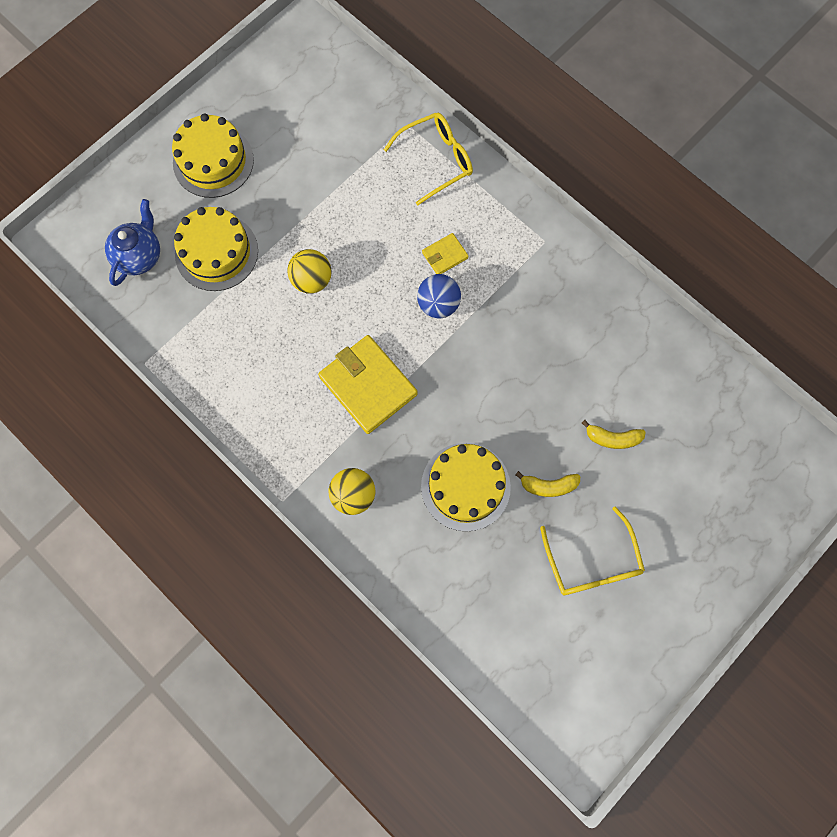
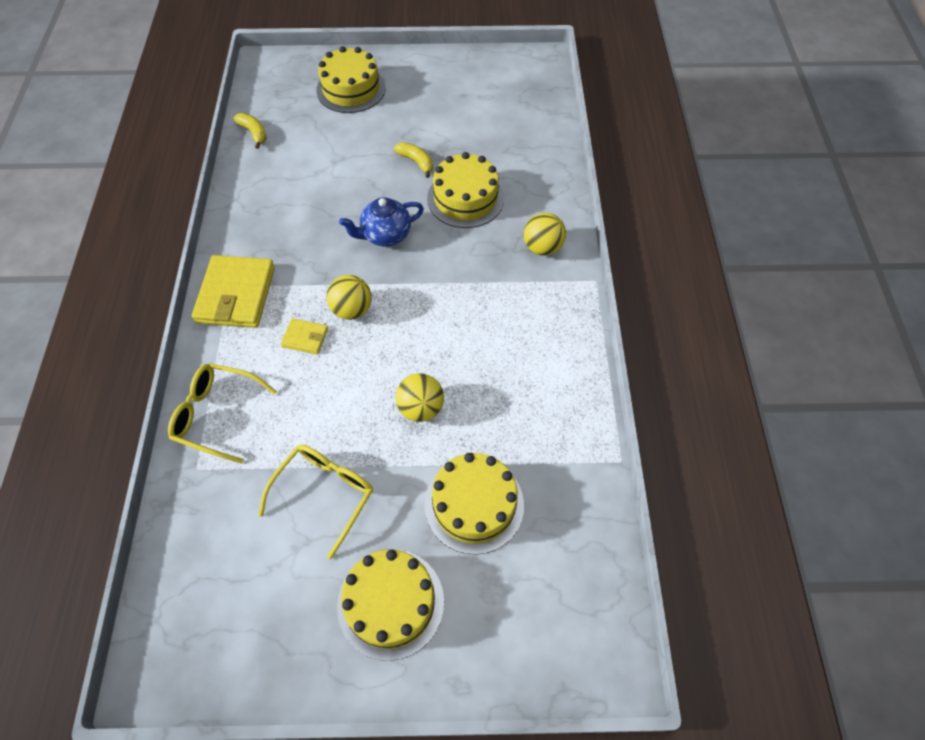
camera: 135 degrees left, 15 degrees down
blue teapot [105,199,160,286] -> blue teapot moved to [339,197,424,247]
yellow wallet [318,335,418,434] -> yellow wallet moved to [192,255,275,328]
blue ball [417,274,461,318] -> yellow ball [327,275,372,320]
yellow glasses [540,507,645,595] -> yellow glasses moved to [258,445,373,559]
yellow banana [582,420,646,449] -> yellow banana moved to [234,113,267,149]
none -> yellow cake [316,46,386,113]

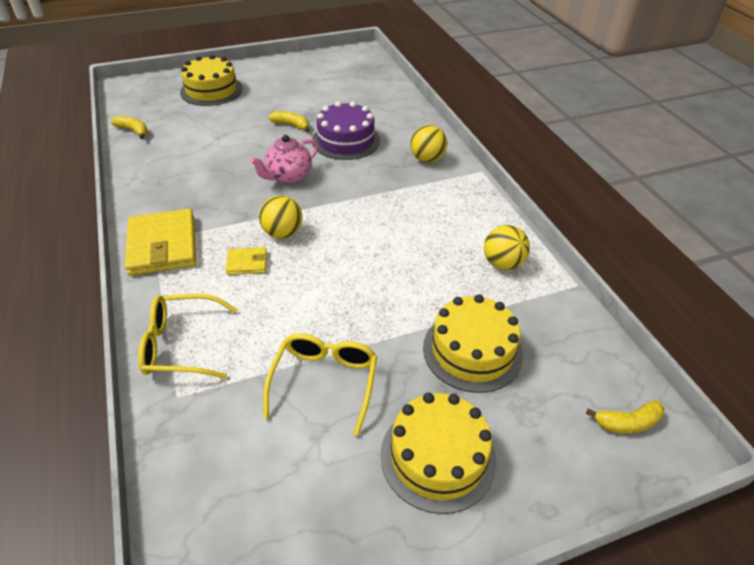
camera: 20 degrees left, 15 degrees down
blue teapot [339,197,424,247] -> pink teapot [250,135,318,184]
yellow ball [396,373,444,422] -> yellow ball moved to [484,225,530,270]
yellow cake [427,152,504,228] -> purple cake [312,101,380,160]
none -> yellow banana [586,400,664,433]

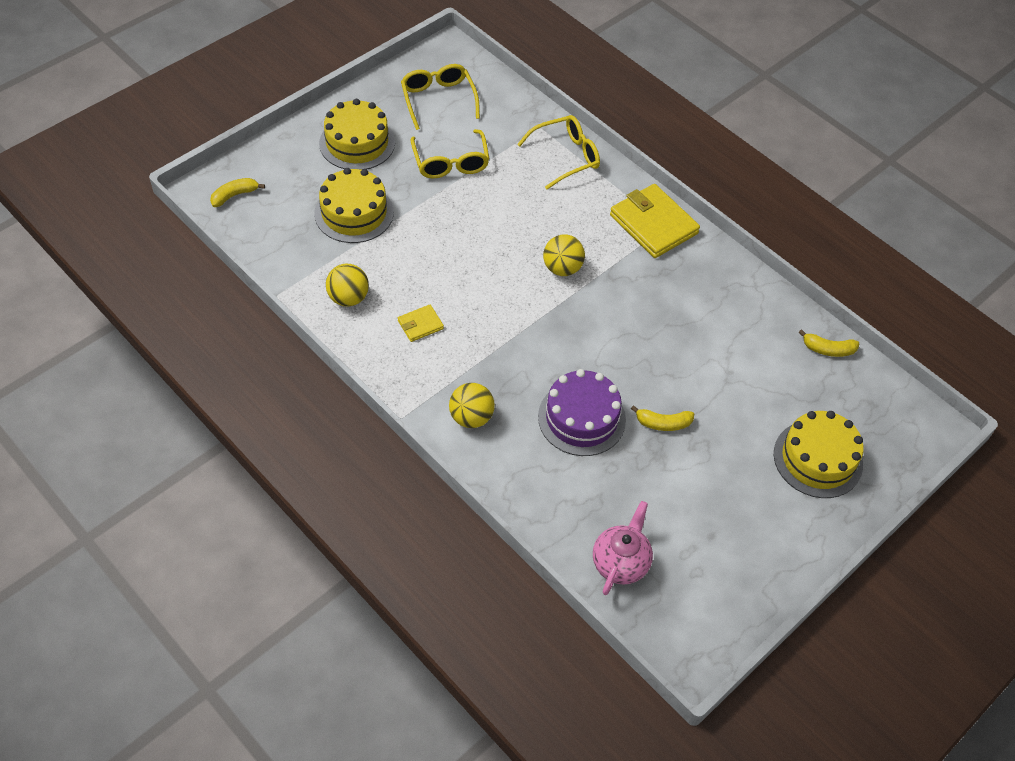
camera: 155 degrees right, 10 degrees up
yellow wallet [226,247,267,275] -> yellow wallet moved to [398,305,444,342]
pink teapot [250,135,318,184] -> pink teapot moved to [593,501,653,595]
none -> yellow glasses [401,64,480,130]

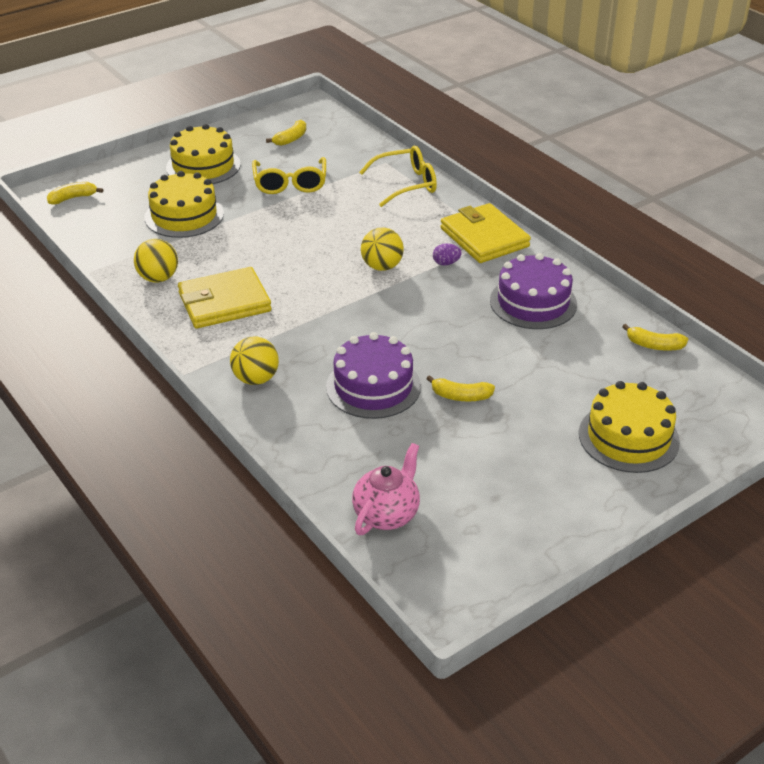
camera: 10 degrees right, 15 degrees down
yellow wallet [398,305,444,342] -> yellow wallet [178,267,272,329], size x2.06
yellow glasses [401,64,480,130] -> yellow banana [266,120,306,146]
none -> purple egg [433,243,462,265]
none -> purple cake [490,253,577,329]

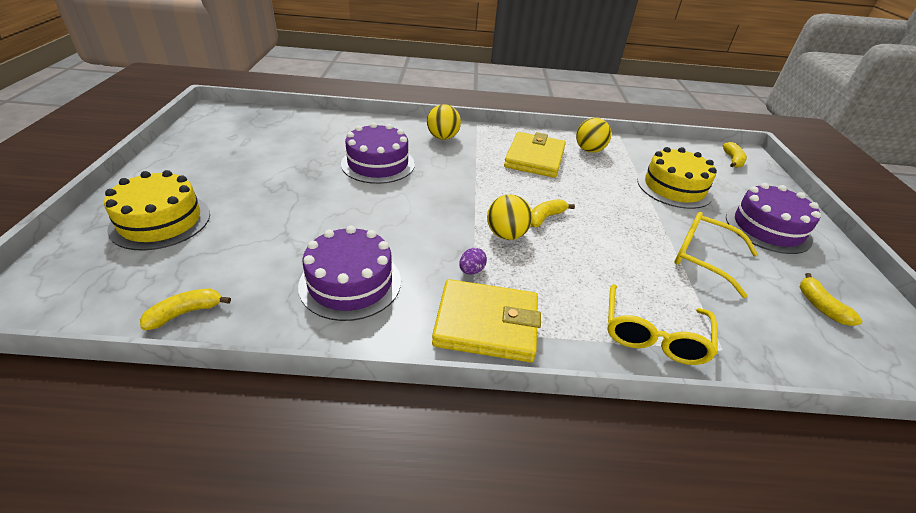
camera: 125 degrees right, 0 degrees up
yellow cake [166,124,241,184] -> purple cake [726,183,821,254]
pink teapot [352,443,420,535] -> none
yellow banana [427,375,495,402] -> yellow banana moved to [531,199,575,227]

